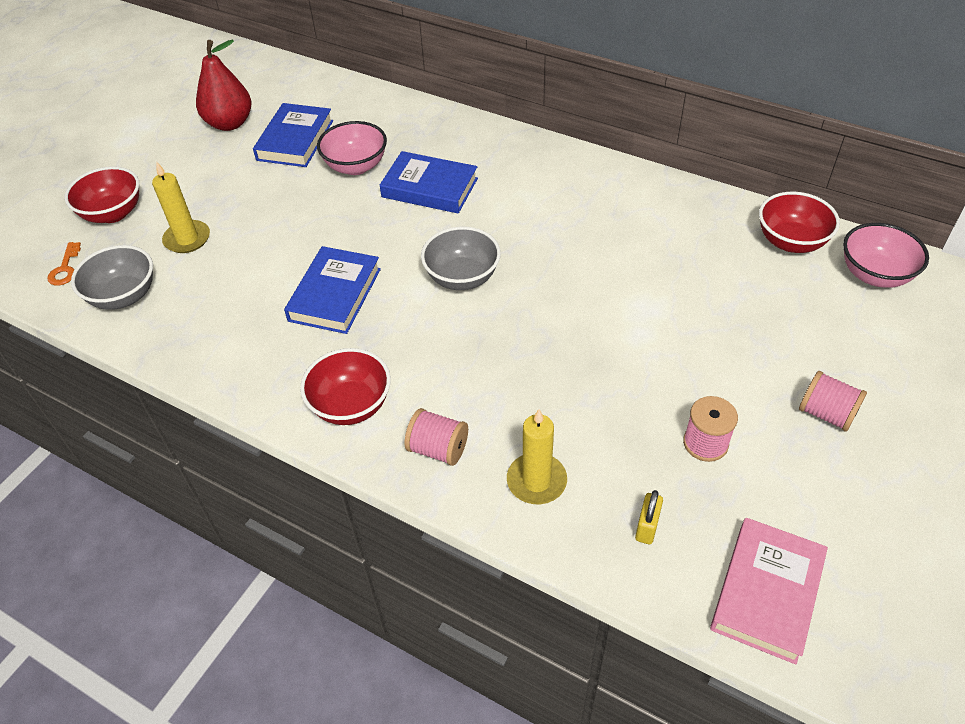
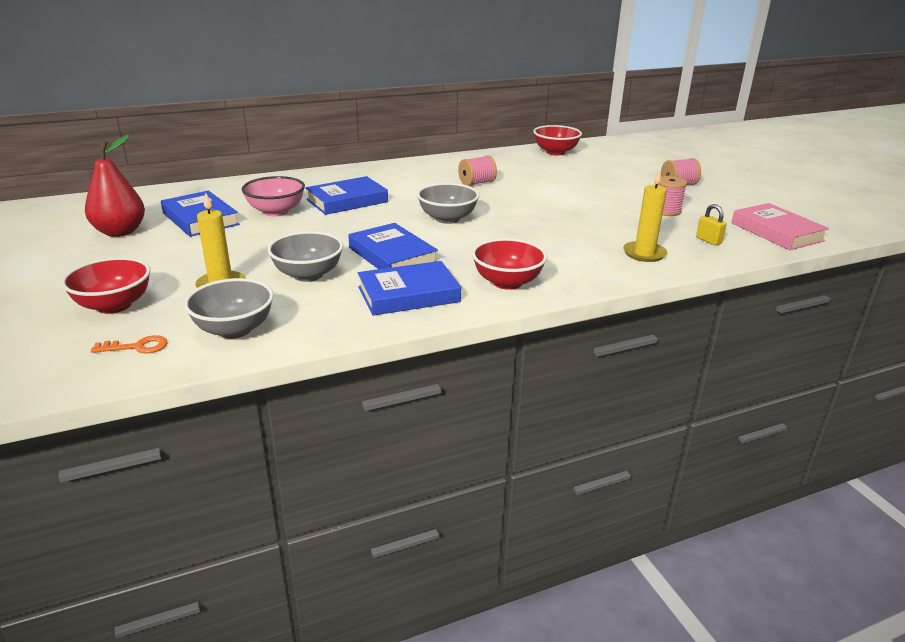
camera: 55 degrees left, 20 degrees down
orange key [47,242,81,286] -> orange key turned 45 degrees counterclockwise [91,335,168,354]
pink spool [405,408,468,466] -> pink spool moved to [458,155,497,186]
pink bowl [843,223,929,288] -> none
none -> grey bowl [268,231,343,282]
none -> blue book [358,261,461,316]

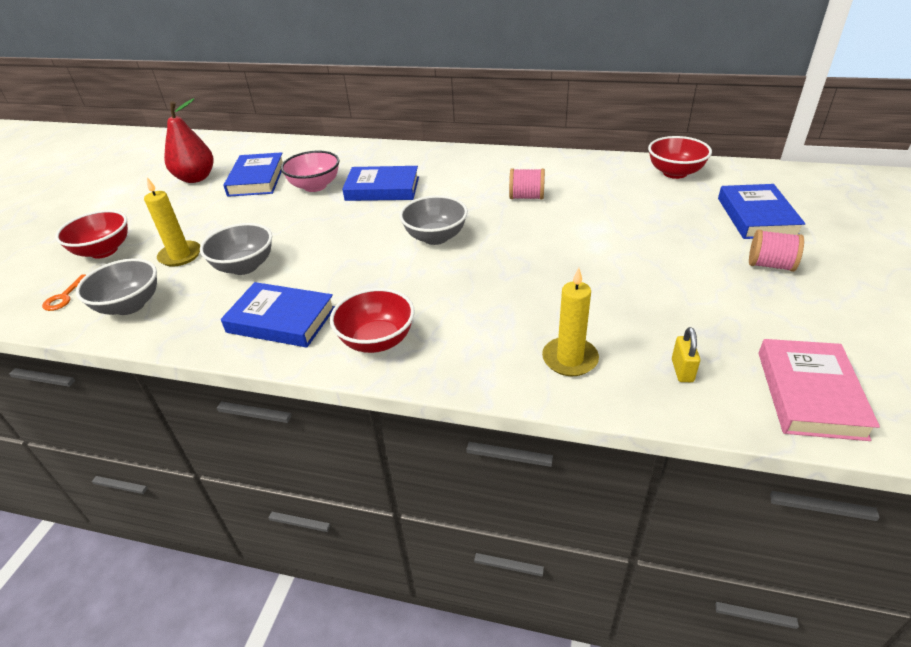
camera: 40 degrees right, 10 degrees up
orange key [91,335,168,354] -> orange key turned 75 degrees clockwise [42,274,86,311]
blue book [348,223,438,269] -> blue book moved to [718,184,806,239]
pink spool [657,176,687,216] -> none

